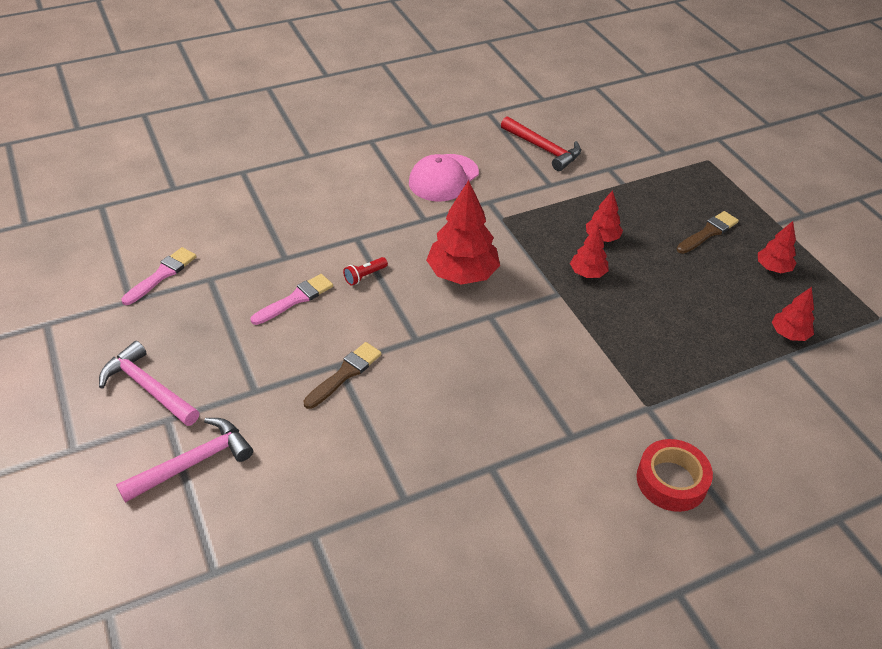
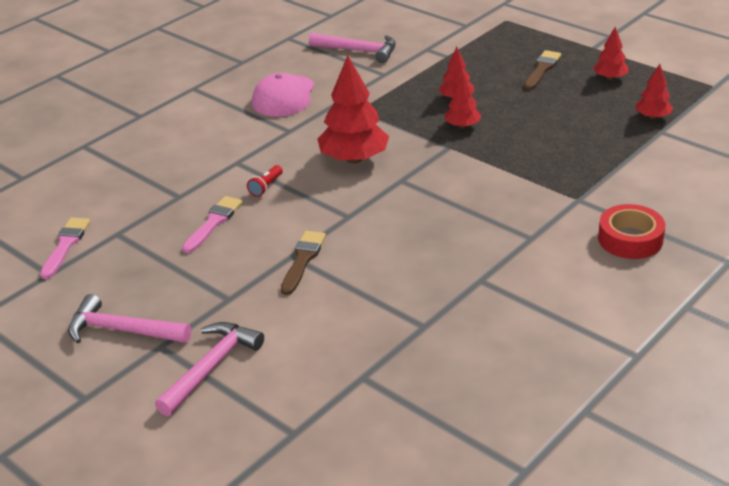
camera: 20 degrees left, 10 degrees down
red hammer [501,116,581,171] -> pink hammer [309,33,396,63]

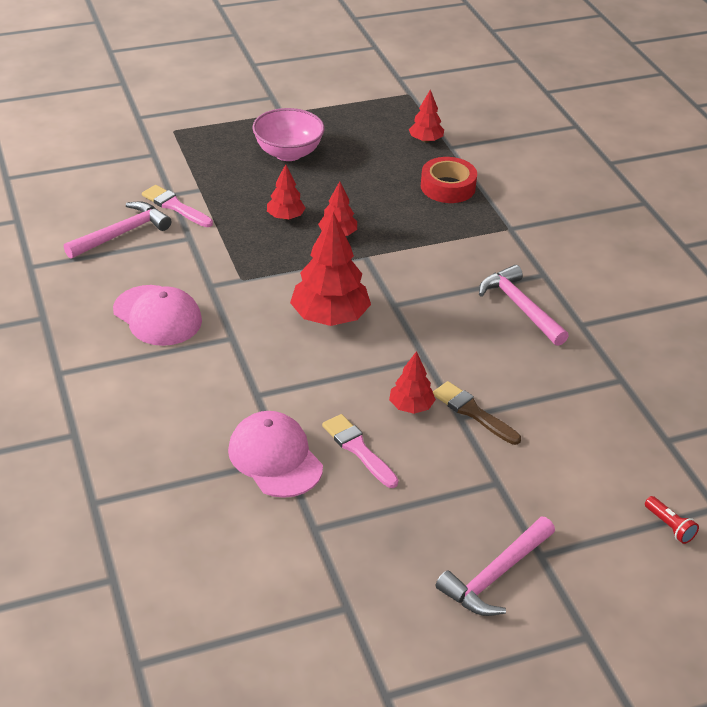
camera: 65 degrees left, 5 degrees up
pink brush [40,217,90,279] -> pink brush moved to [142,185,213,227]
pink hammer [155,322,264,416] -> pink hammer moved to [479,265,569,346]
red flashlight [247,165,283,197] -> red flashlight moved to [645,496,699,544]
brown brush [524,50,561,90] -> pink bowl [252,108,325,161]
red tree [593,27,629,80] -> red tree moved to [389,351,436,414]
red tape [598,204,665,259] -> red tape moved to [421,157,477,203]
none -> pink cap [228,411,323,498]

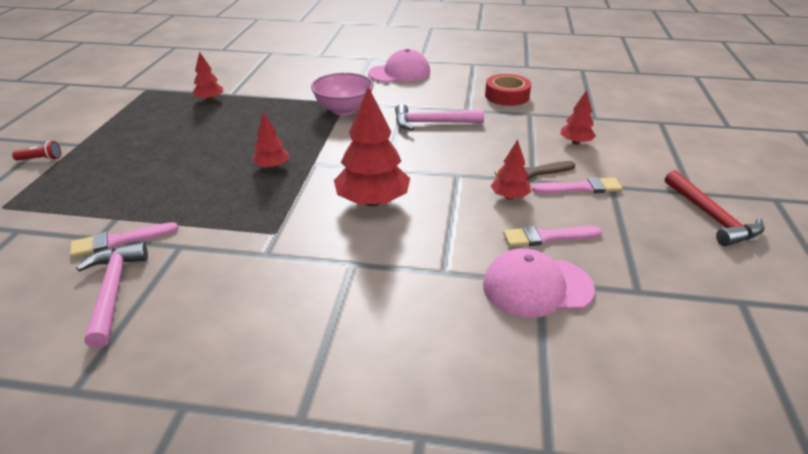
camera: 60 degrees left, 5 degrees down
pink cap [113,285,202,346] -> pink cap moved to [368,49,430,82]
pink bowl [252,108,325,161] -> pink bowl moved to [311,72,374,115]
red tree [267,164,305,220] -> red tree moved to [560,90,596,145]
red tape [421,157,477,203] -> red tape moved to [485,74,531,106]
pink hammer [436,517,555,616] -> red hammer [665,170,764,246]
red flashlight [645,496,699,544] -> red flashlight moved to [12,141,61,161]
none -> pink brush [532,177,623,194]

